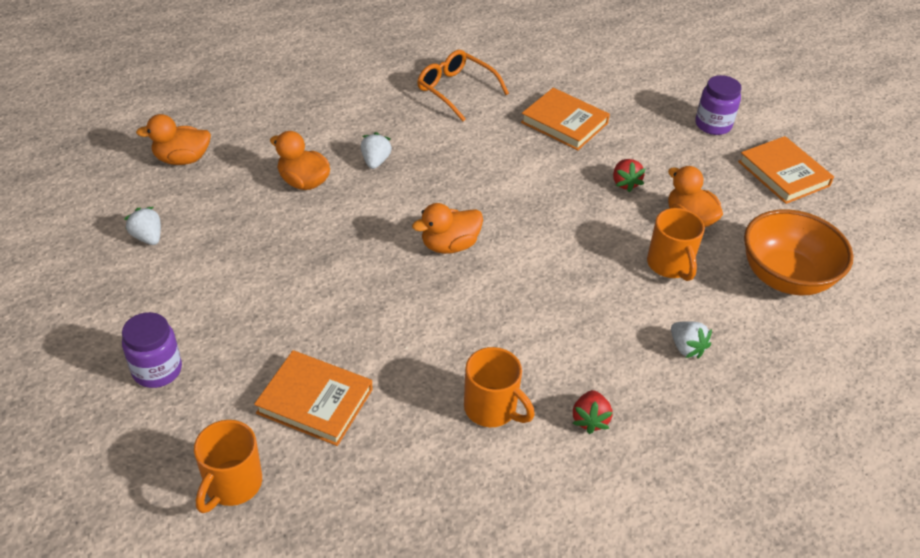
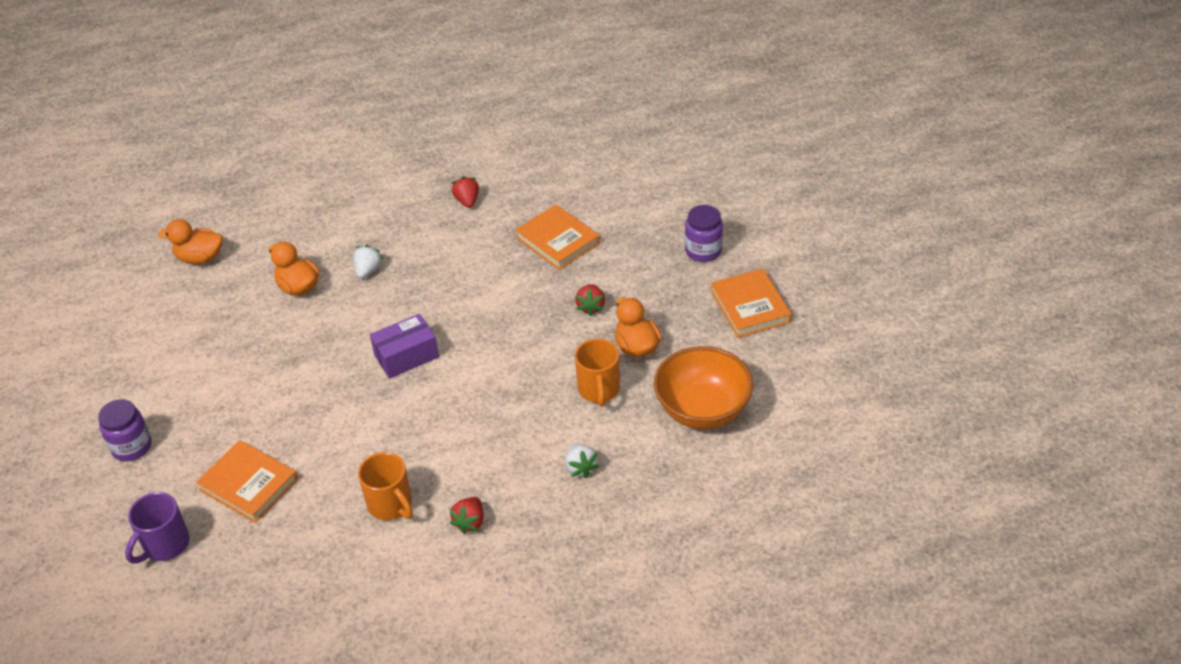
camera: 15 degrees right, 0 degrees up
white strawberry [124,207,161,245] -> none
orange mug [194,420,262,513] -> purple mug [125,492,190,563]
orange duck [412,203,483,254] -> purple box [370,314,439,379]
orange glasses [417,50,509,121] -> red strawberry [452,176,479,208]

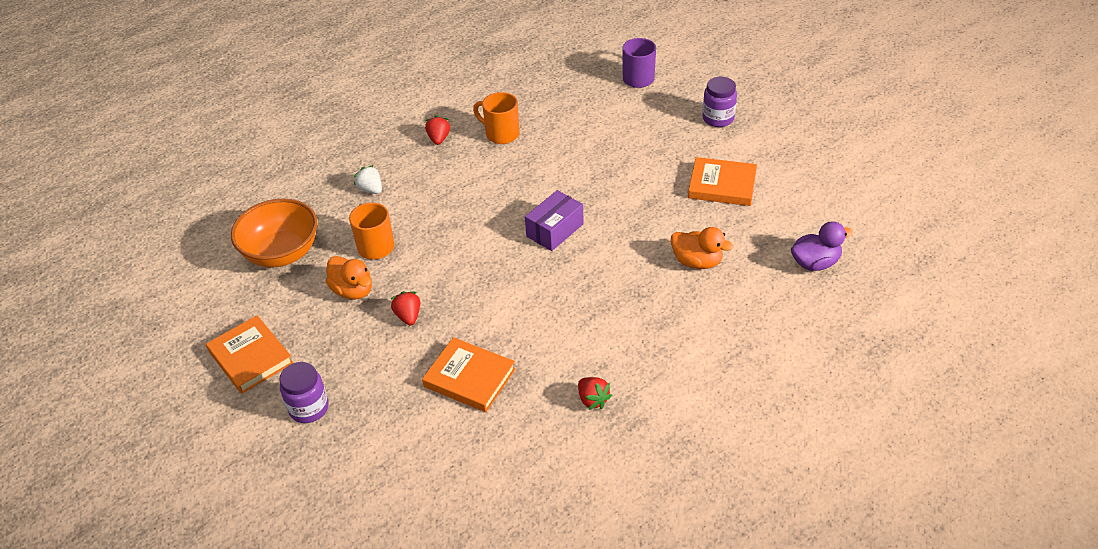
camera: 160 degrees right, 0 degrees up
orange duck [158,219,223,264] -> purple duck [791,221,853,271]
orange book [196,440,298,523] -> orange book moved to [688,157,757,206]
white strawberry [353,245,383,278] -> none

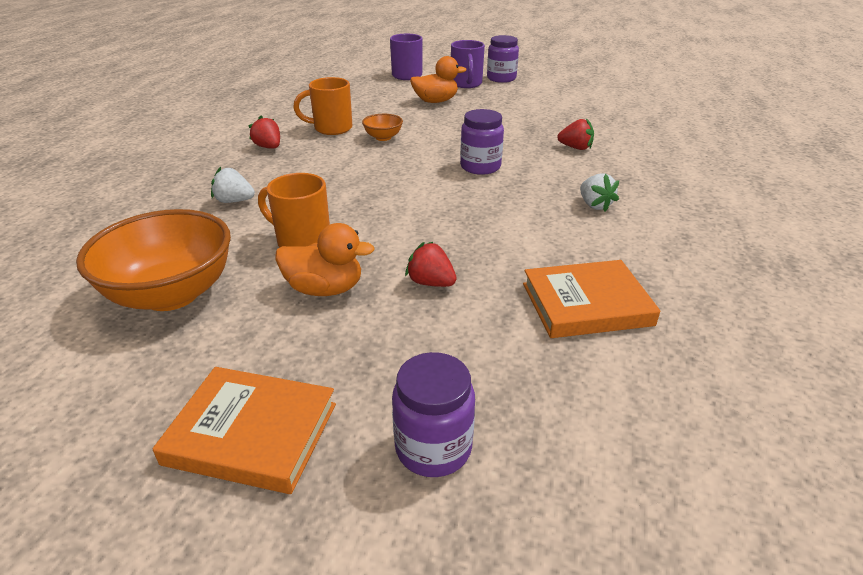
camera: 40 degrees left, 10 degrees down
purple box [525,190,584,251] -> purple jar [460,109,504,175]
red strawberry [578,377,612,410] -> red strawberry moved to [557,118,594,150]
orange duck [671,227,734,269] -> orange duck moved to [410,56,467,103]
orange book [688,157,757,206] -> none
purple duck [791,221,853,271] -> none
none -> orange bowl [362,114,403,141]
none -> purple mug [451,40,485,88]
none -> white strawberry [580,173,619,212]

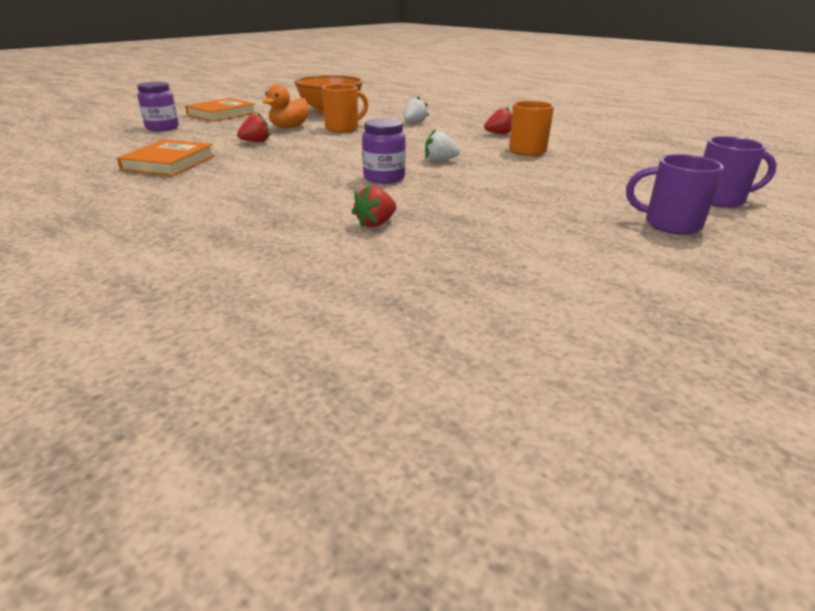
camera: 115 degrees right, 5 degrees down
orange bowl [362,114,403,141] -> none
orange duck [410,56,467,103] -> none
purple jar [487,35,519,83] -> none
white strawberry [580,173,619,212] -> white strawberry moved to [425,129,460,161]

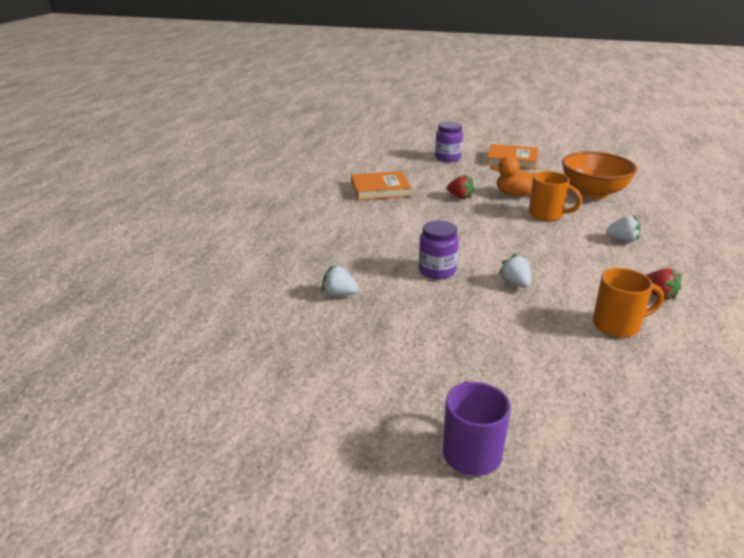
camera: 65 degrees right, 0 degrees up
red strawberry [352,185,396,228] -> white strawberry [322,265,359,296]
purple mug [703,136,777,208] -> none

